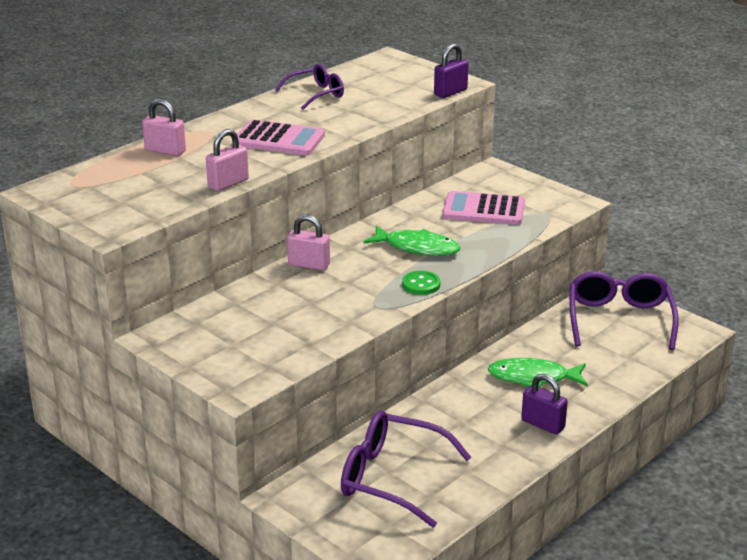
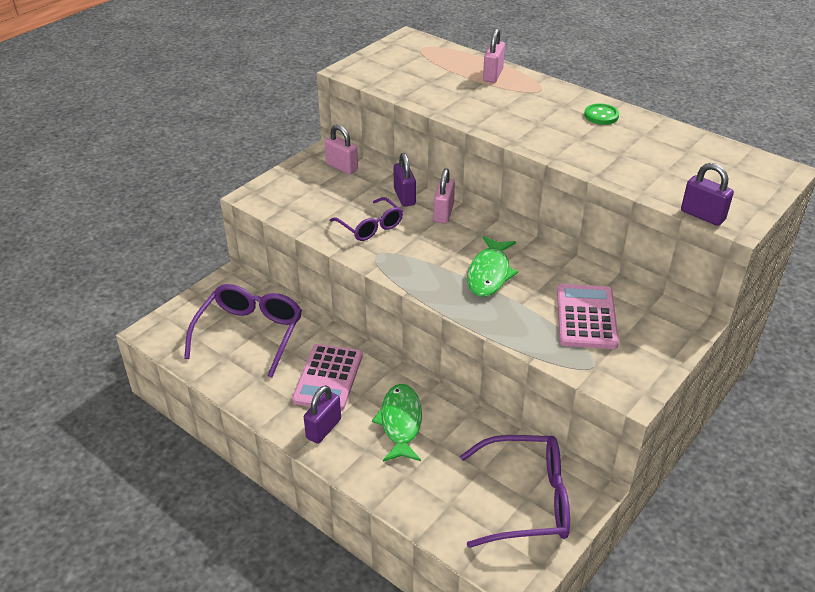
camera: 85 degrees right, 10 degrees up
pink padlock [206,129,249,191] -> pink padlock moved to [324,125,358,175]
pink calculator [232,120,325,155] -> pink calculator moved to [292,344,362,411]
purple glasses [275,64,344,110] -> purple glasses moved to [330,197,403,241]
green button [402,271,440,295] -> green button moved to [584,103,619,125]
none -> purple padlock [394,153,416,207]

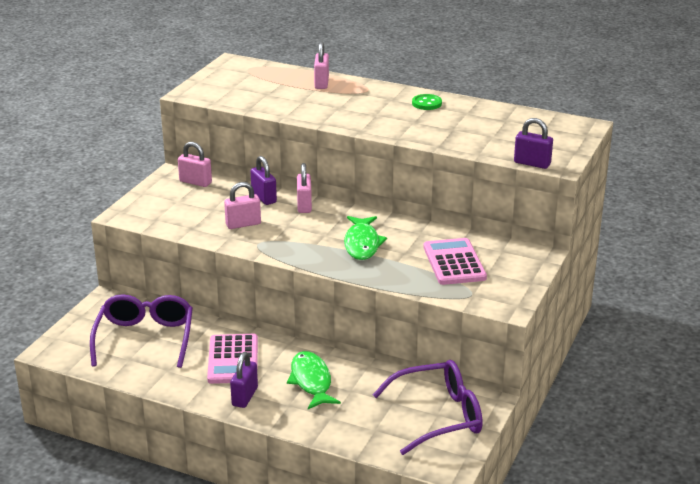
camera: 15 degrees left, 10 degrees down
purple glasses [330,197,403,241] -> pink padlock [224,182,261,229]

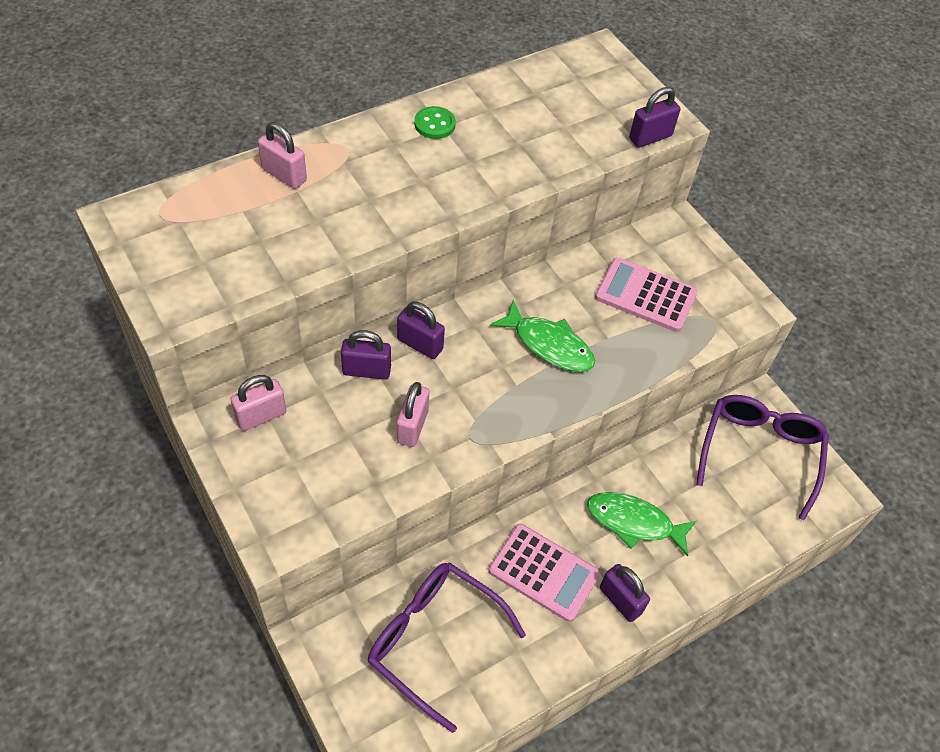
camera: 60 degrees left, 25 degrees up
pink padlock [297,163,312,213] -> purple padlock [397,302,445,359]

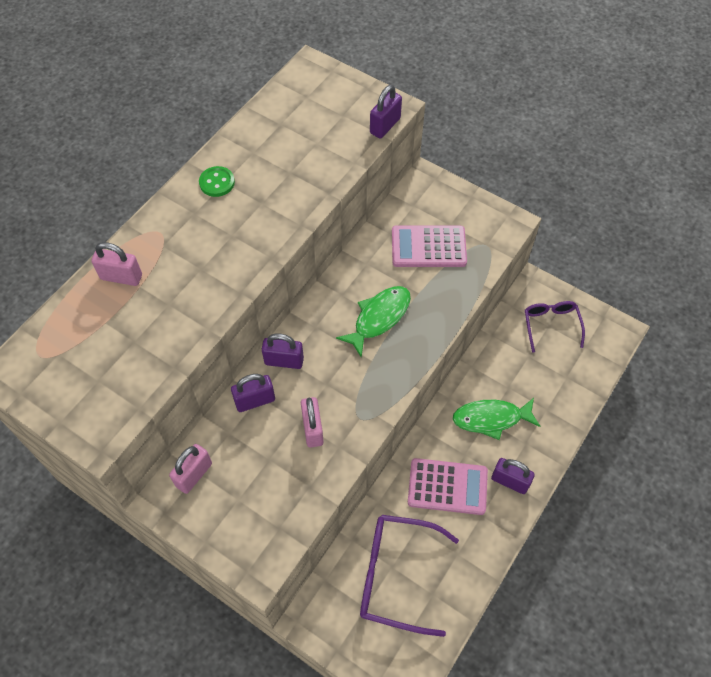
camera: 20 degrees left, 5 degrees up
green fish [490,300,595,372] -> green fish turned 60 degrees counterclockwise [336,286,411,357]
purple glasses [696,395,829,520] -> purple glasses [525,301,585,352], size x0.61

